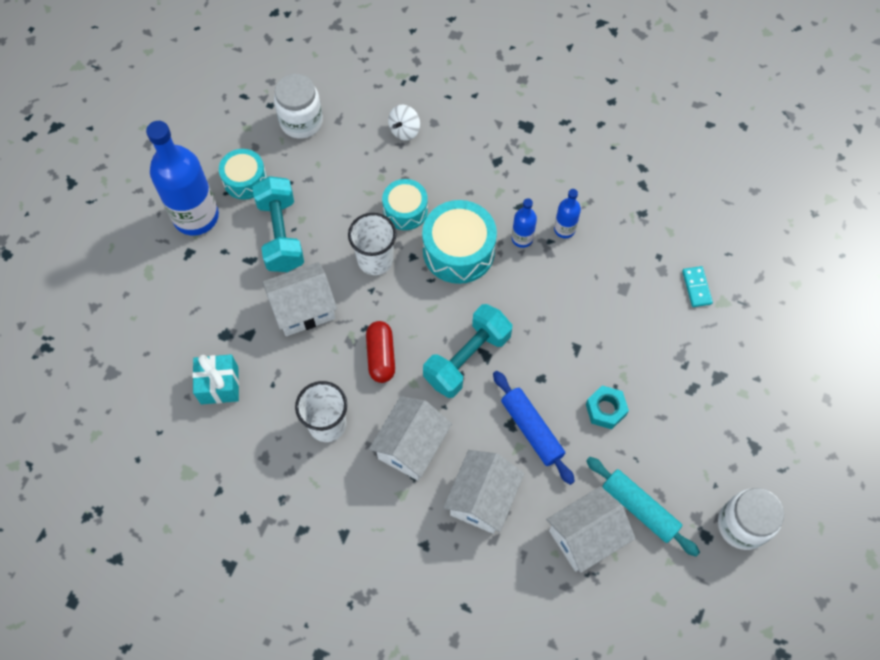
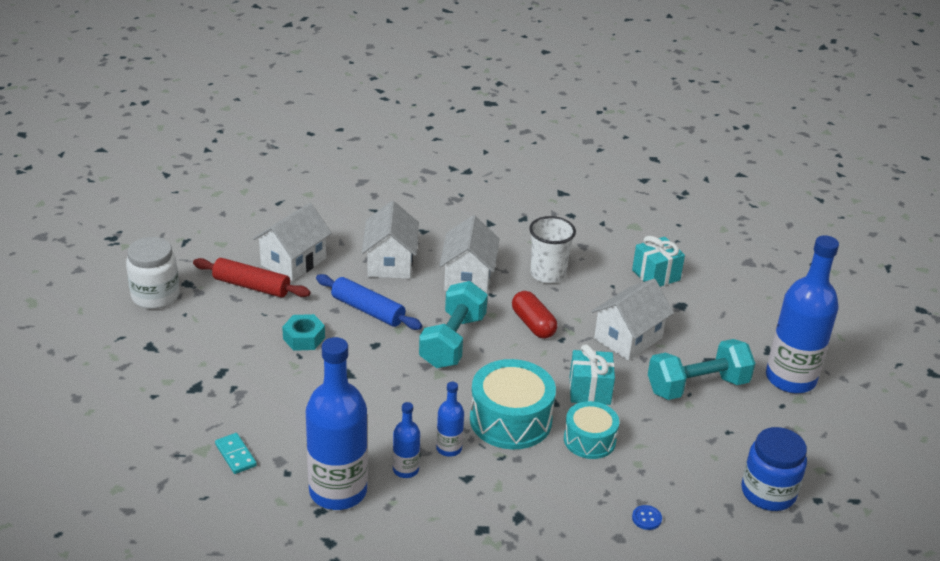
camera: 155 degrees right, 30 degrees down
turquoise drum [219,149,267,200] -> none
turquoise dumbbell [252,176,304,272] -> turquoise dumbbell turned 75 degrees counterclockwise [648,339,755,400]
white jar [274,74,323,139] -> blue jar [741,427,807,511]
white cup [348,213,396,275] -> turquoise gift [569,344,615,405]
white spinning top [388,105,420,141] -> blue button [632,505,662,530]
turquoise rolling pin [586,457,700,557] -> red rolling pin [193,258,311,297]
none -> blue bottle [306,337,368,510]

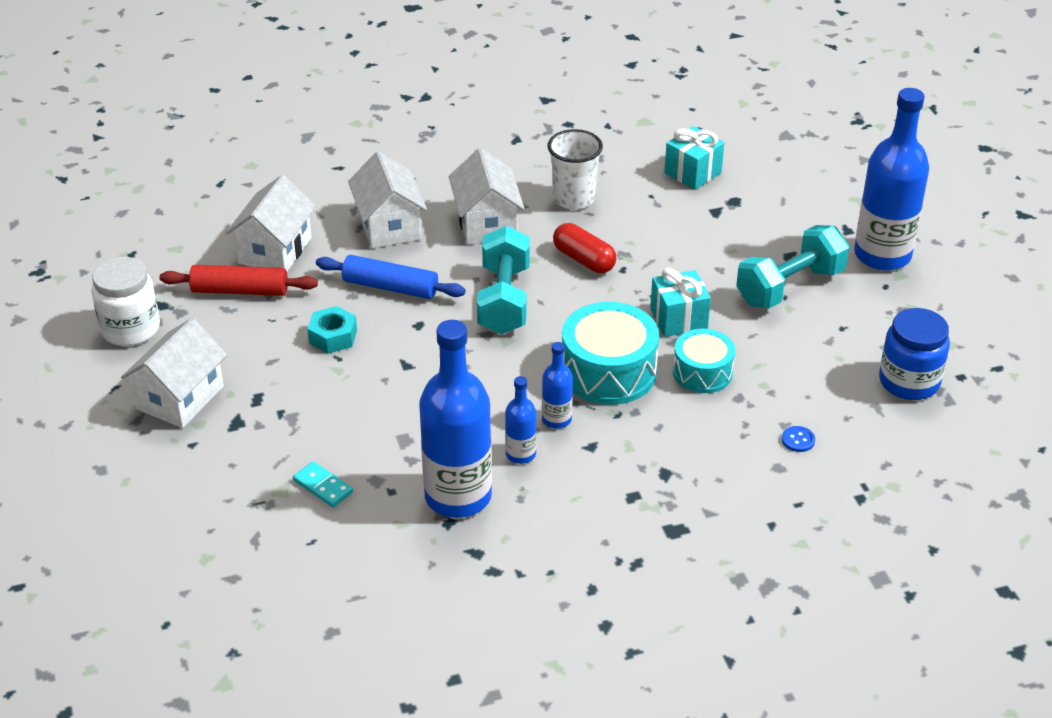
camera: 15 degrees left, 5 degrees up
white house [591,279,674,361] -> white house moved to [121,318,227,428]

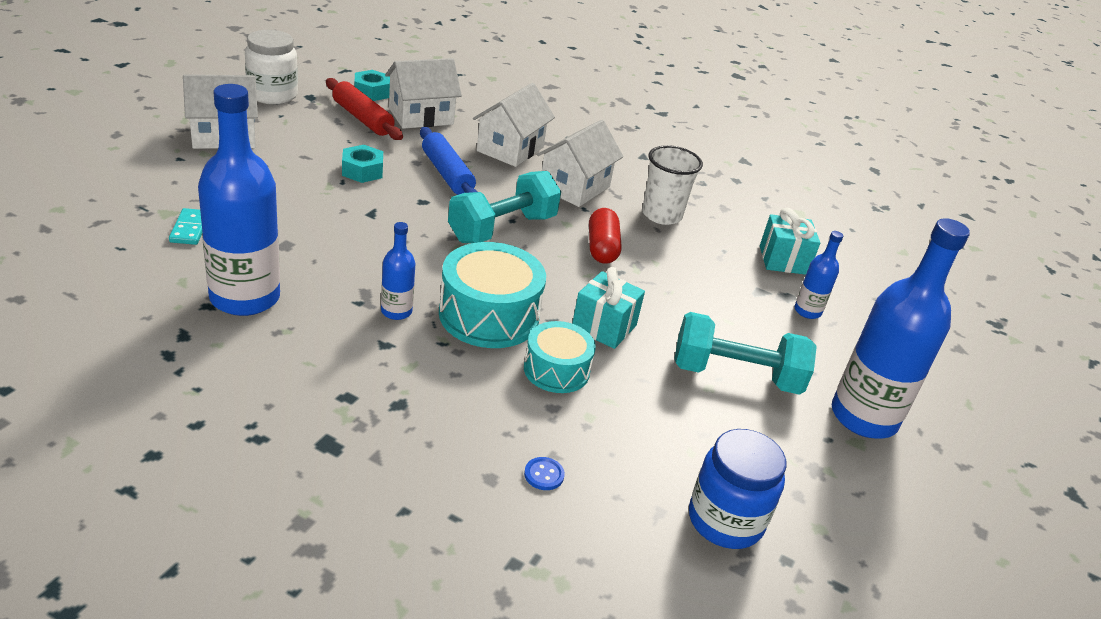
camera: 40 degrees right, 5 degrees down
blue bottle [505,376,537,464] -> blue bottle moved to [794,231,843,319]
none -> turquoise nut [354,70,390,101]

